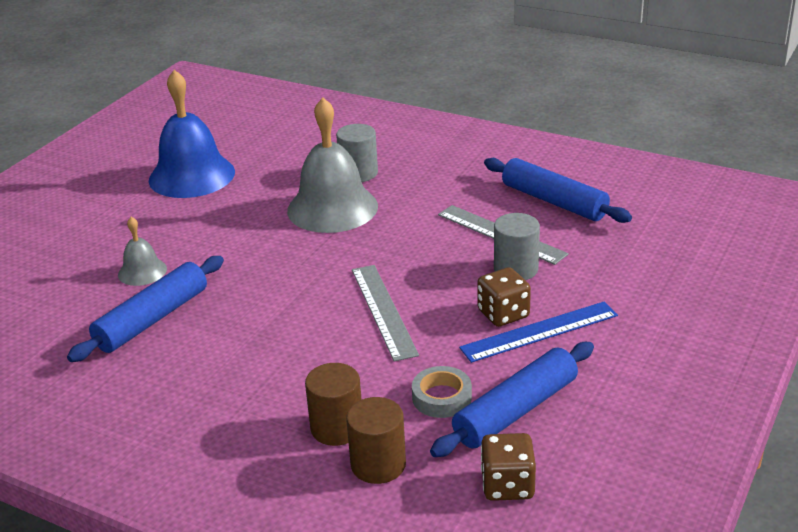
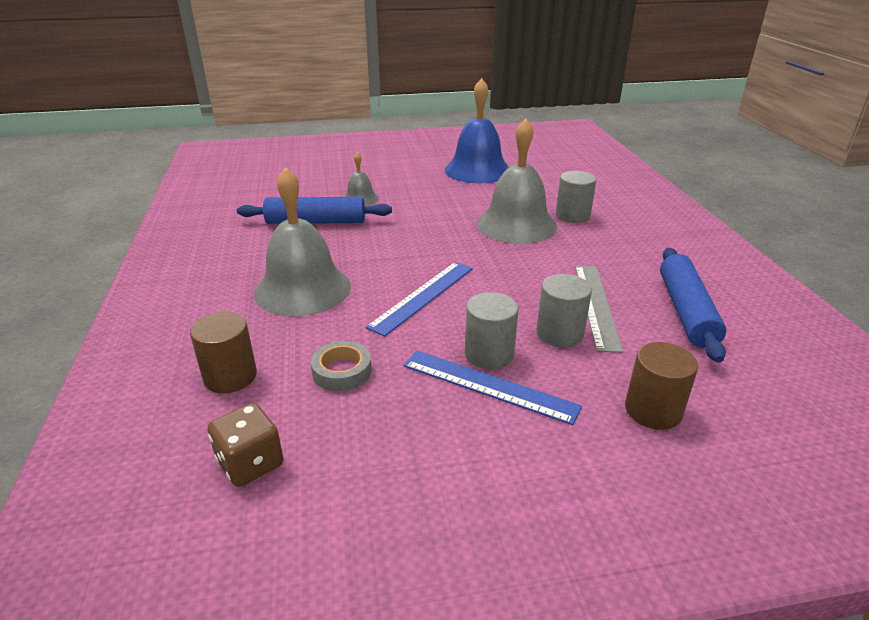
camera: 50 degrees right, 0 degrees up
brown cylinder [305,363,362,446] -> brown cylinder moved to [625,342,698,430]
grey ruler [352,265,419,362] -> blue ruler [366,262,473,337]
blue rolling pin [430,342,594,457] -> none
brown dice [477,267,531,327] -> grey cylinder [465,292,519,370]
none -> grey bell [254,167,351,317]

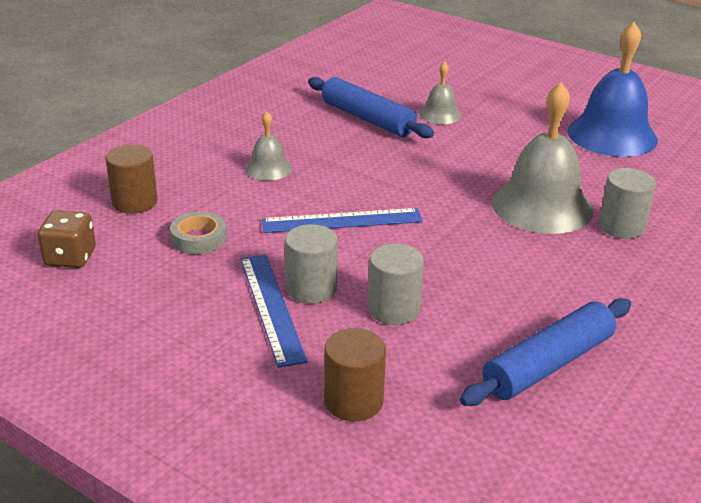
camera: 45 degrees right, 0 degrees up
grey bell [254,167,351,317] -> grey bell [245,111,292,181], size x0.50
grey ruler [575,266,623,353] -> none

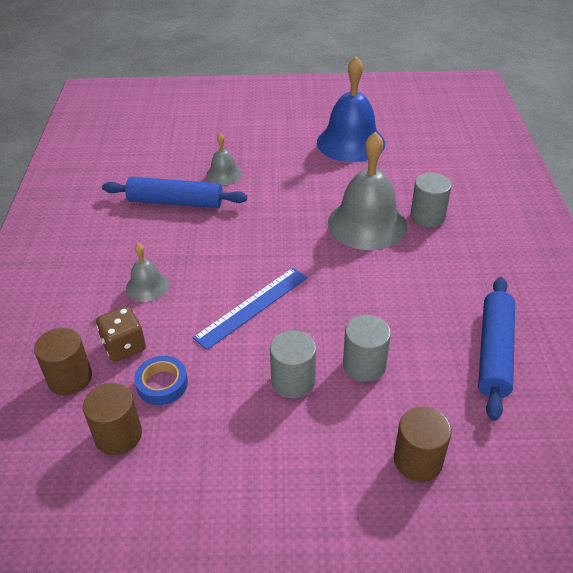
camera: 35 degrees left, 10 degrees up
brown dice [38,210,96,268] -> brown dice moved to [96,306,146,362]
grey tape [170,211,227,254] -> blue tape [134,356,188,405]
blue ruler [241,254,308,368] -> none
none -> brown cylinder [83,383,142,455]

